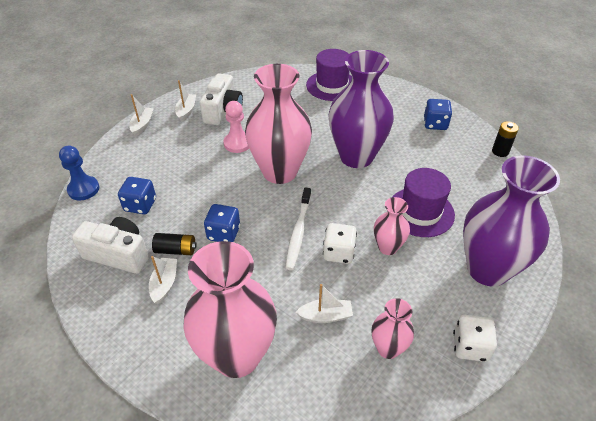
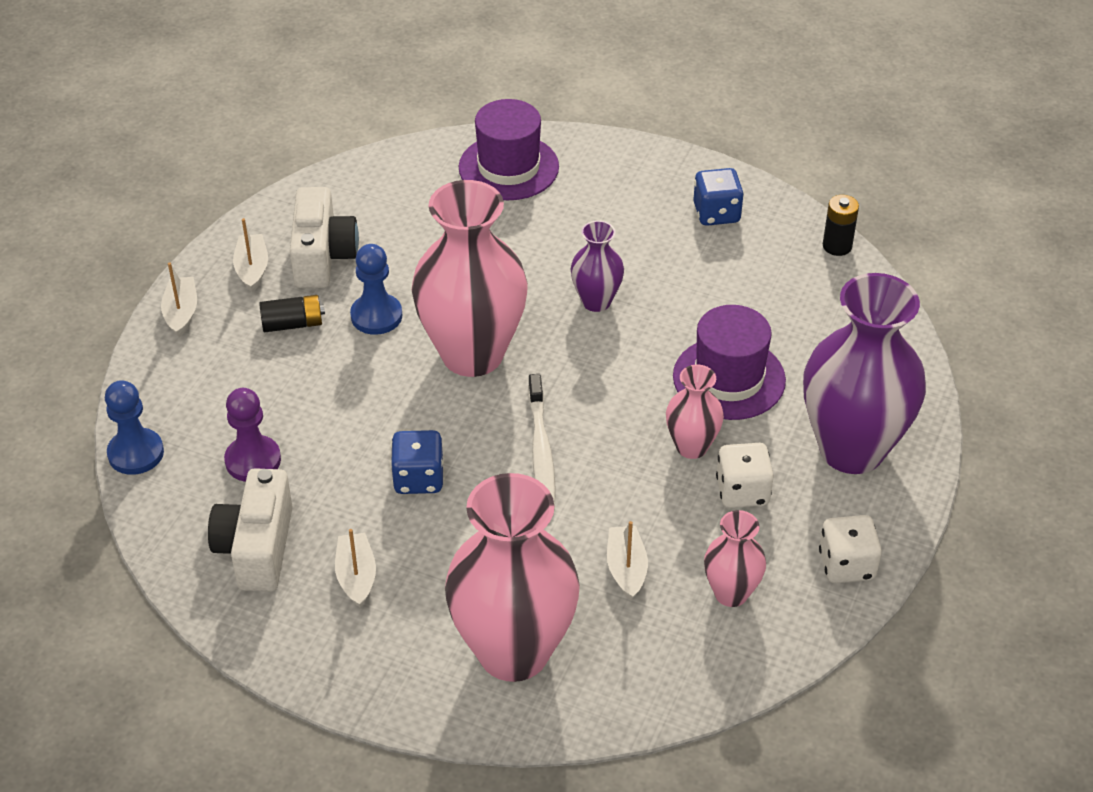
camera: 15 degrees left, 0 degrees up
white camera [72,217,149,274] -> white camera turned 90 degrees counterclockwise [208,468,293,592]
blue dice [118,177,156,214] -> purple pawn [224,388,281,482]
black battery [152,233,197,255] -> black battery moved to [259,295,325,332]
pink pawn [223,101,249,153] -> blue pawn [350,244,402,335]
white boat [296,284,353,323] -> white boat turned 75 degrees counterclockwise [607,521,648,600]
white dice [323,223,357,264] -> white dice moved to [716,443,774,508]
purple vase [328,50,394,168] -> purple vase [570,220,624,312], size x0.49

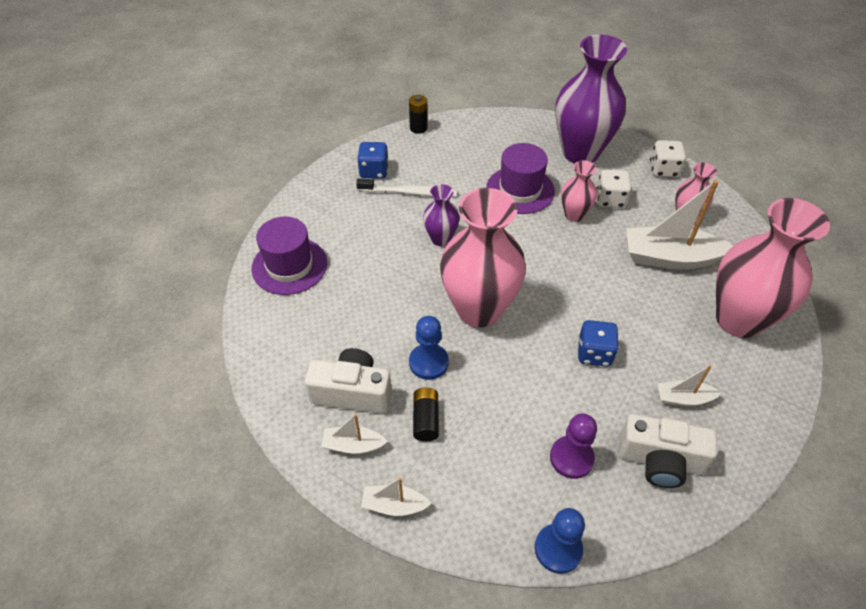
camera: 80 degrees left, 5 degrees up
white toothbrush [528,374,556,511] -> white toothbrush moved to [356,178,457,197]
white boat [607,521,648,600] -> white boat [626,180,733,270], size x1.97

